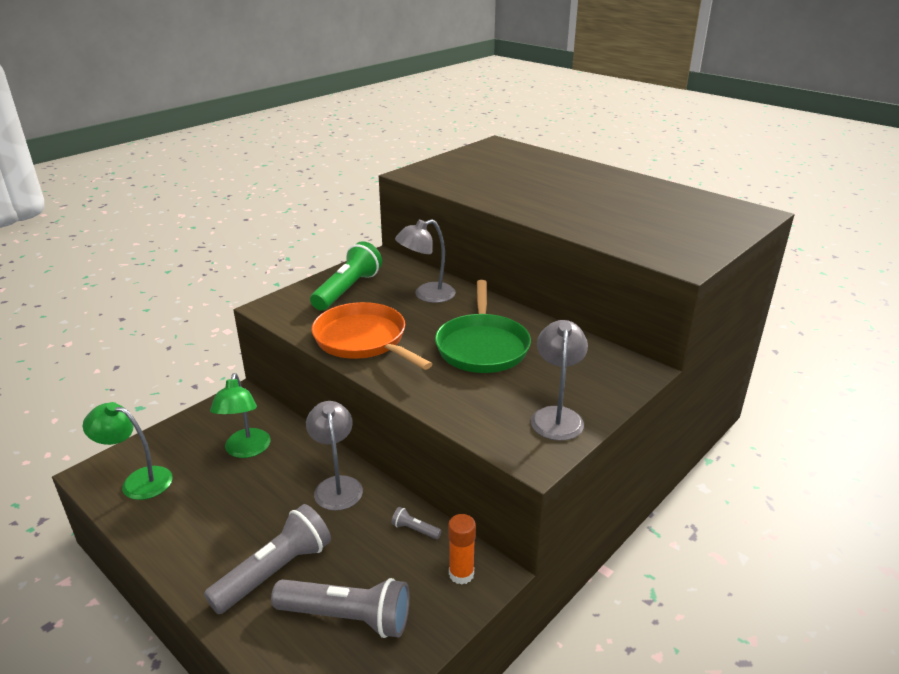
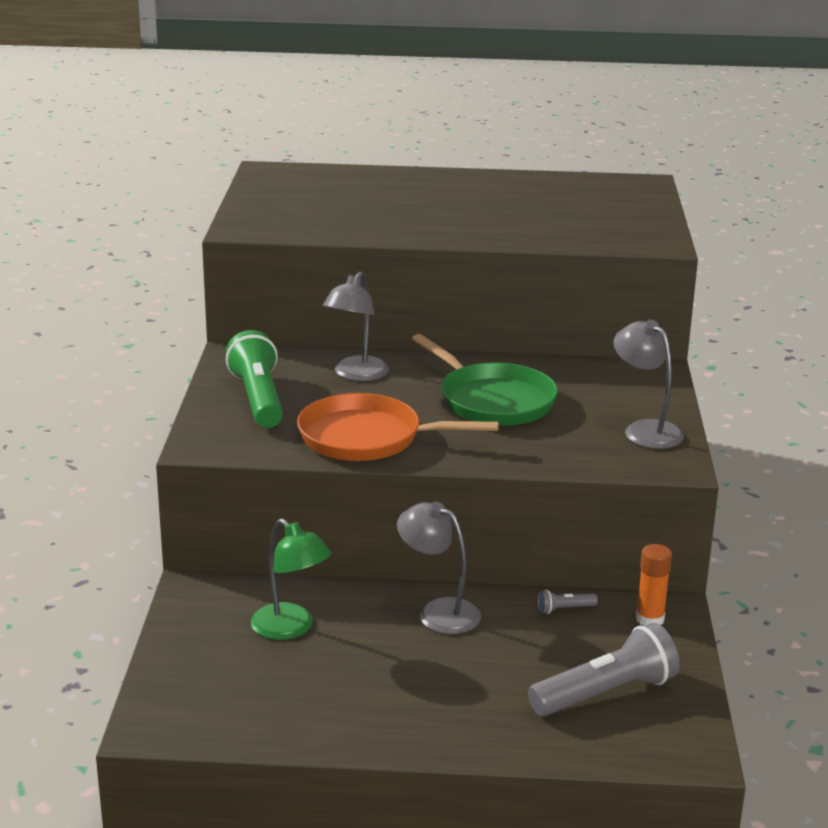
camera: 40 degrees left, 5 degrees down
green lamp [83,402,173,500] -> none
grey flashlight [204,504,331,614] -> none

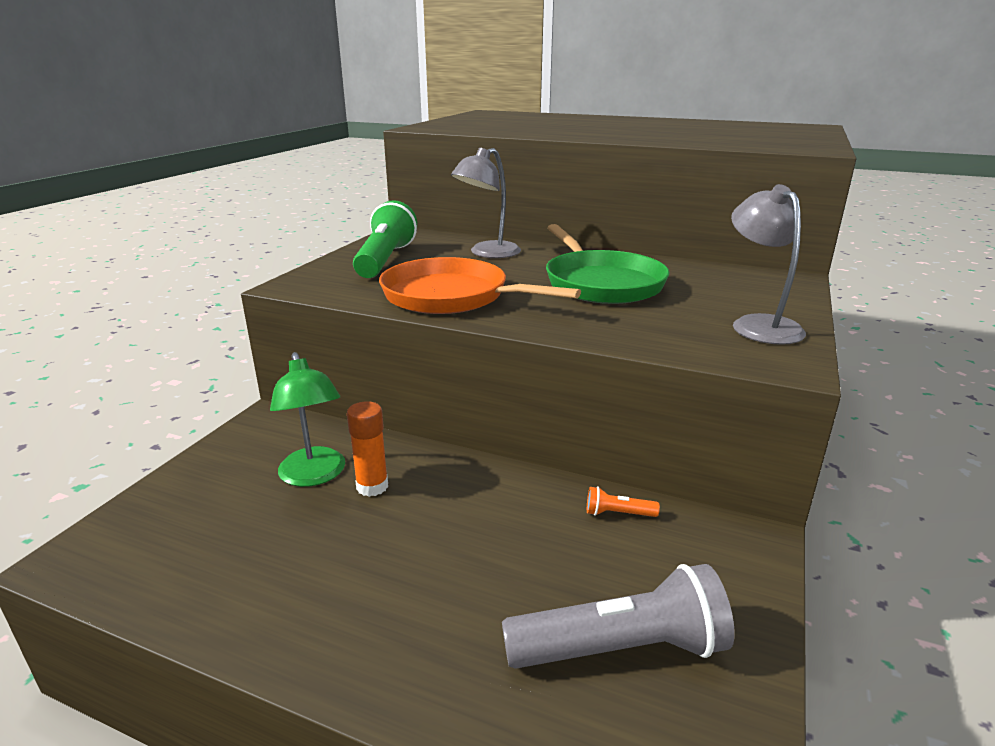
camera: 20 degrees right, 0 degrees up
grey lamp [397,502,481,634] -> none
grey flashlight [537,590,598,614] -> orange flashlight [587,486,660,517]
orange glue stick [636,544,672,626] -> orange glue stick moved to [347,401,388,497]

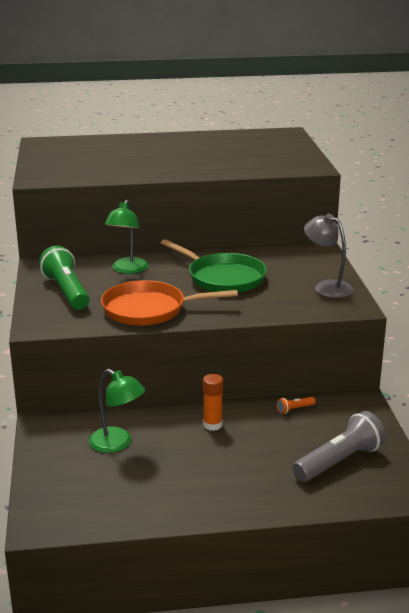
camera: 30 degrees left, 0 degrees up
orange glue stick [347,401,388,497] -> orange glue stick moved to [203,374,223,431]
grey lamp [451,148,521,258] -> green lamp [104,200,149,274]

